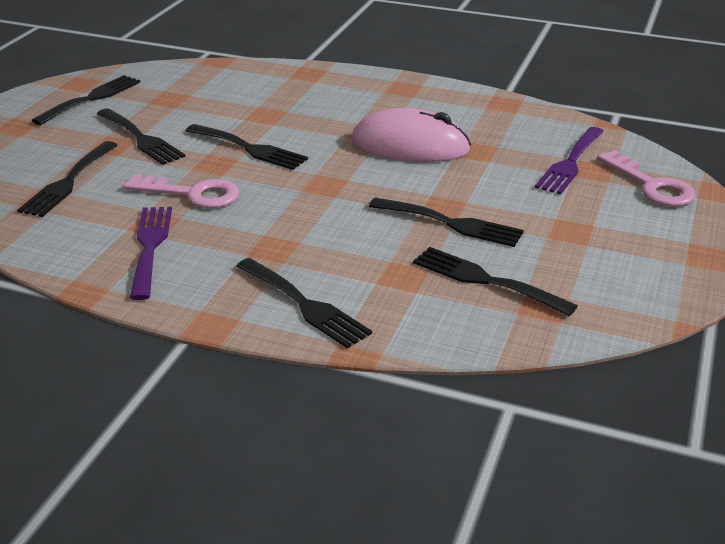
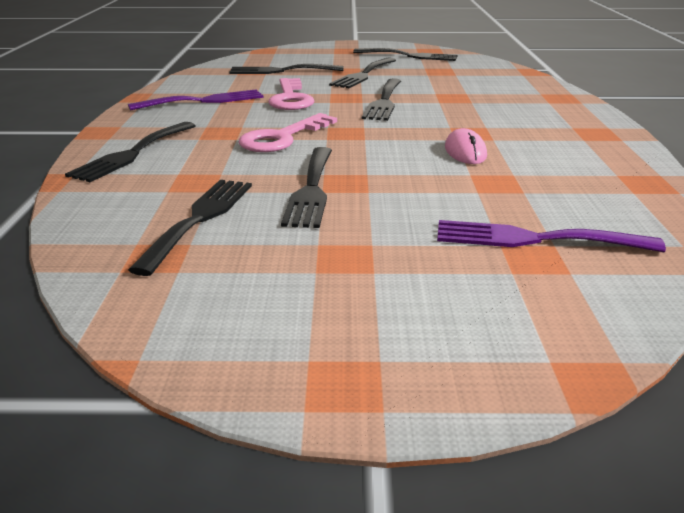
camera: 70 degrees right, 5 degrees down
pink mouse [352,108,471,162] -> pink mouse [445,128,487,164], size x0.49
pink key [597,150,696,207] -> pink key moved to [239,113,337,152]

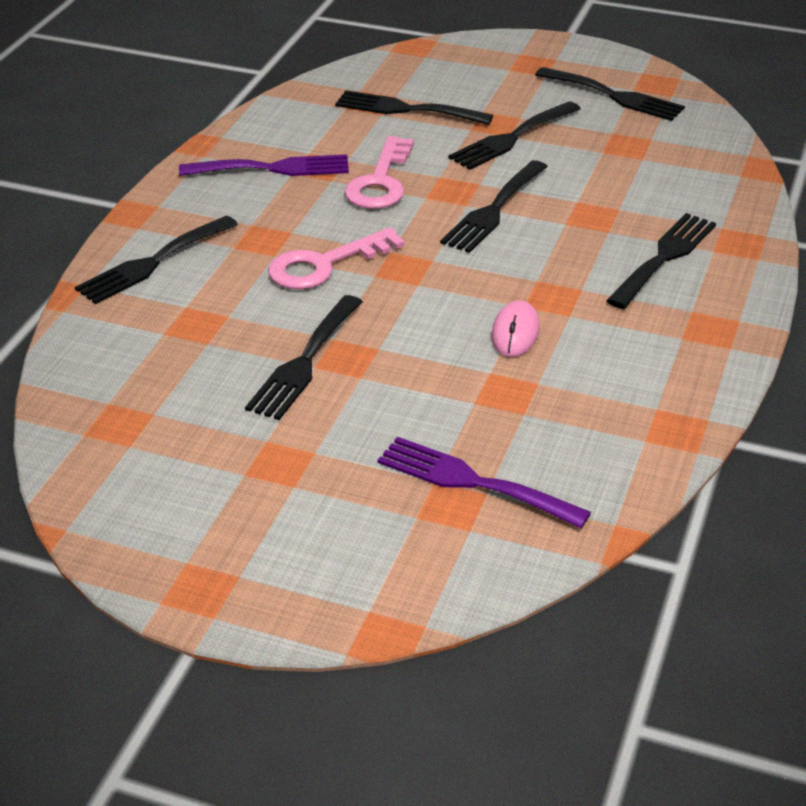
camera: 20 degrees right, 10 degrees up
black fork [128,180,252,276] -> black fork moved to [606,213,716,309]

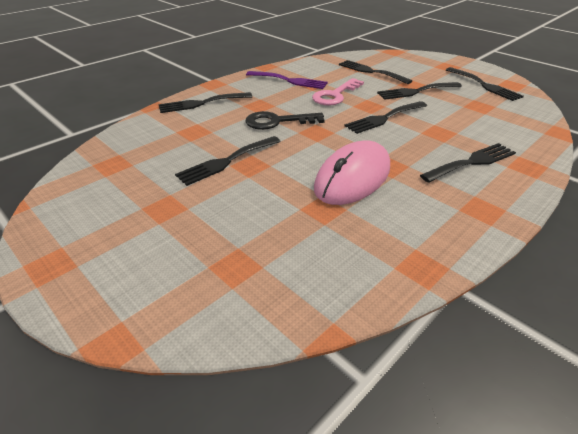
camera: 25 degrees right, 0 degrees up
pink key [268,227,405,289] -> black key [245,111,324,130]
purple fork [378,437,591,528] -> none
pink mouse [491,300,540,357] -> pink mouse [314,140,390,205], size x2.05

